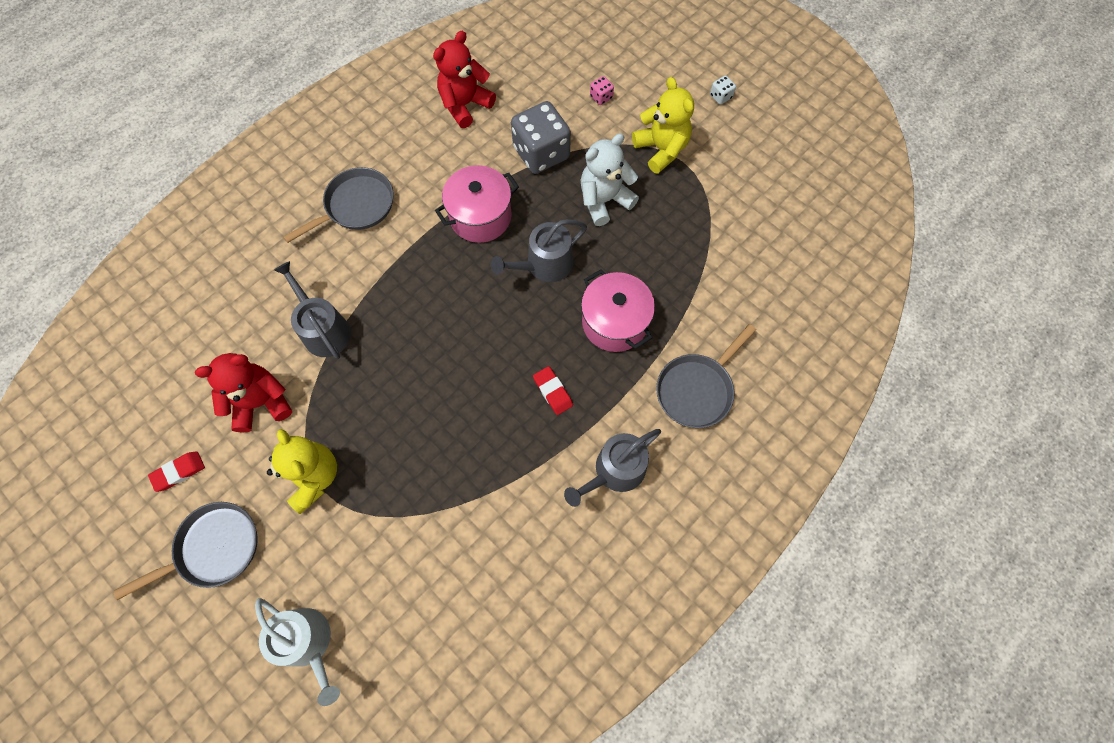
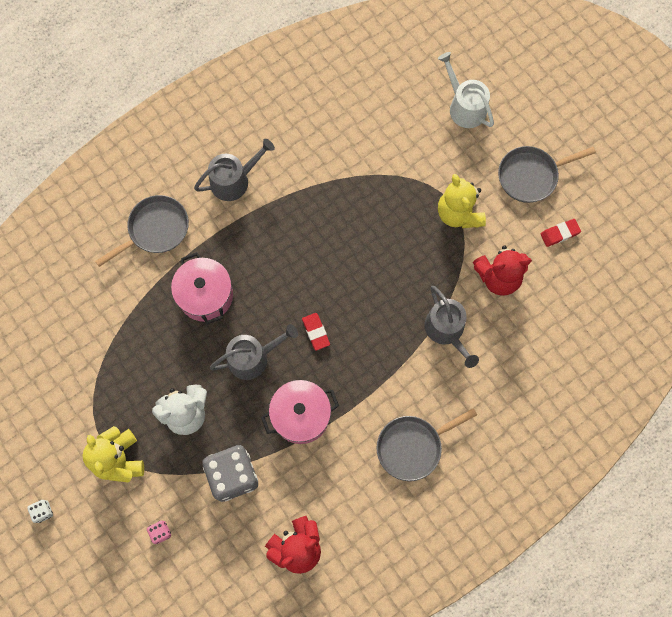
camera: 170 degrees left, 5 degrees up
red eraser [533,366,573,415] -> red eraser moved to [302,313,330,351]

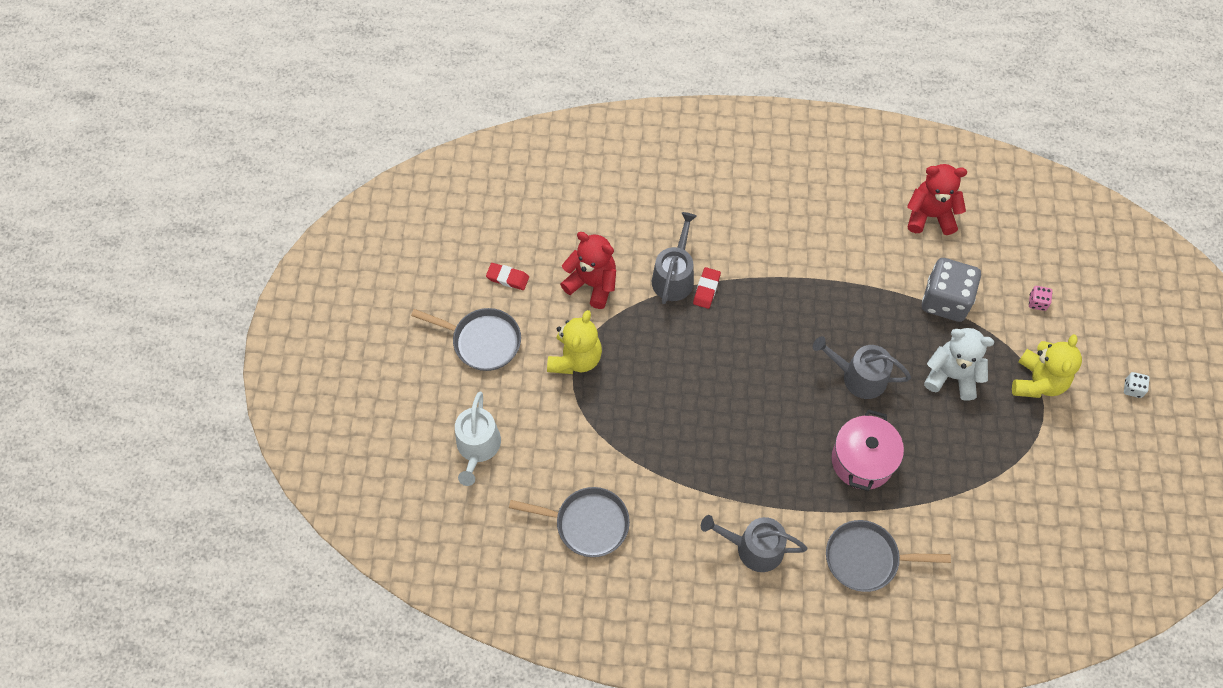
camera: 140 degrees left, 10 degrees down
pink pot [261,380,339,444] -> none
red eraser [302,313,330,351] -> red eraser moved to [693,267,721,309]
grey pan [377,408,477,481] -> grey pan moved to [509,487,630,557]

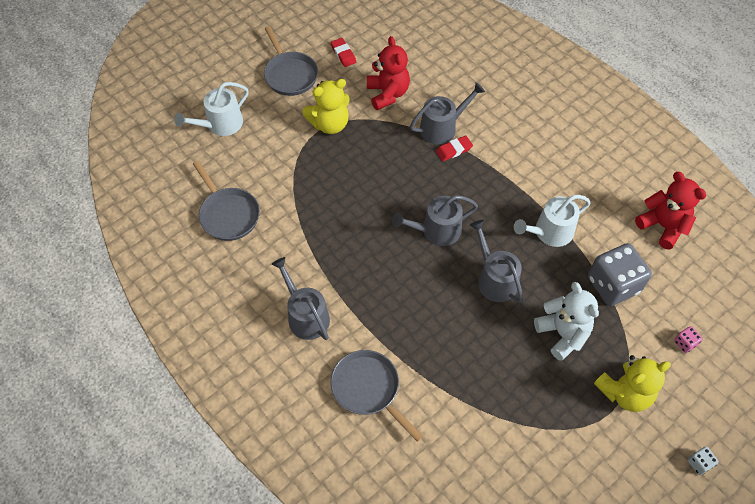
camera: 45 degrees right, 5 degrees down
pink pot [832,409,904,491] -> none
none -> grey watering can [392,195,478,246]
none -> white watering can [514,195,591,247]

